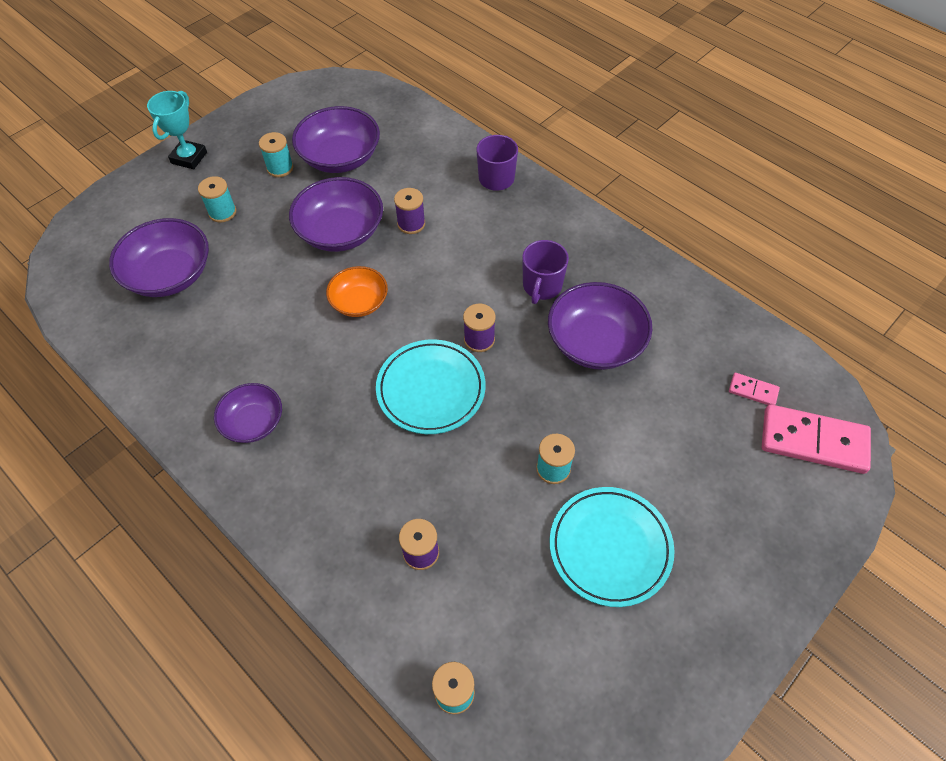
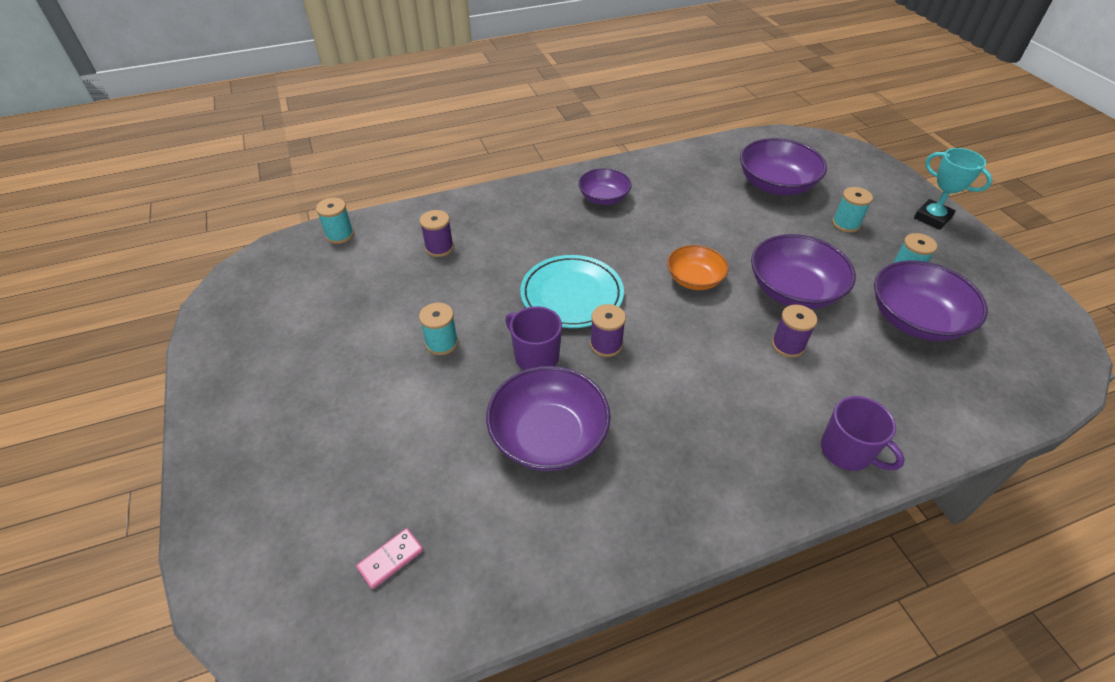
camera: 115 degrees right, 10 degrees down
purple mug [522,240,569,304] -> purple mug moved to [505,306,562,370]
turquoise plate [550,487,675,607] -> none
pink domino [762,404,871,474] -> none

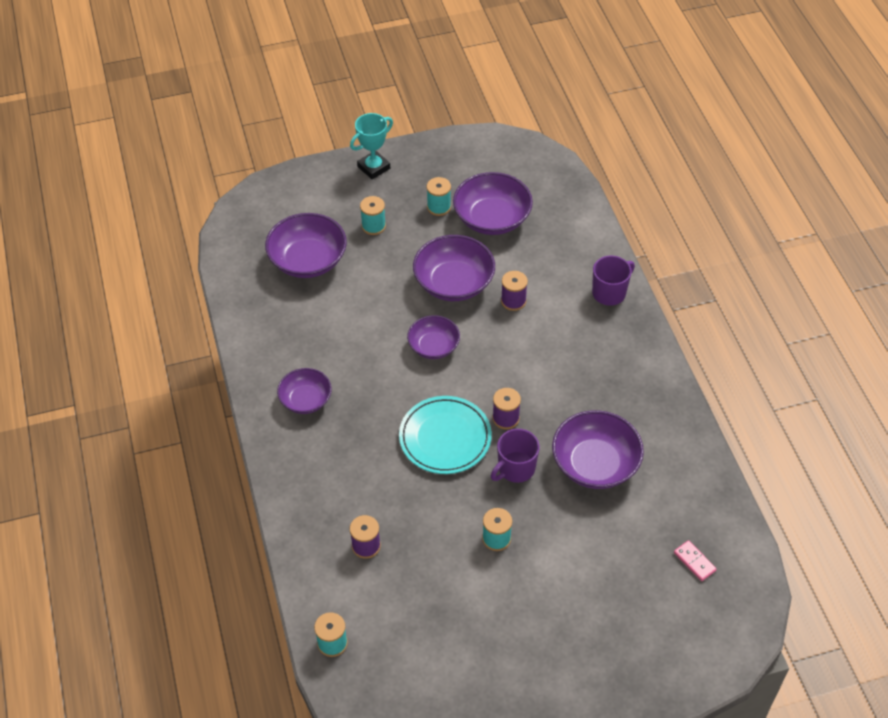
camera: 85 degrees left, 5 degrees up
orange bowl [667,245,729,290] -> purple bowl [407,315,460,359]

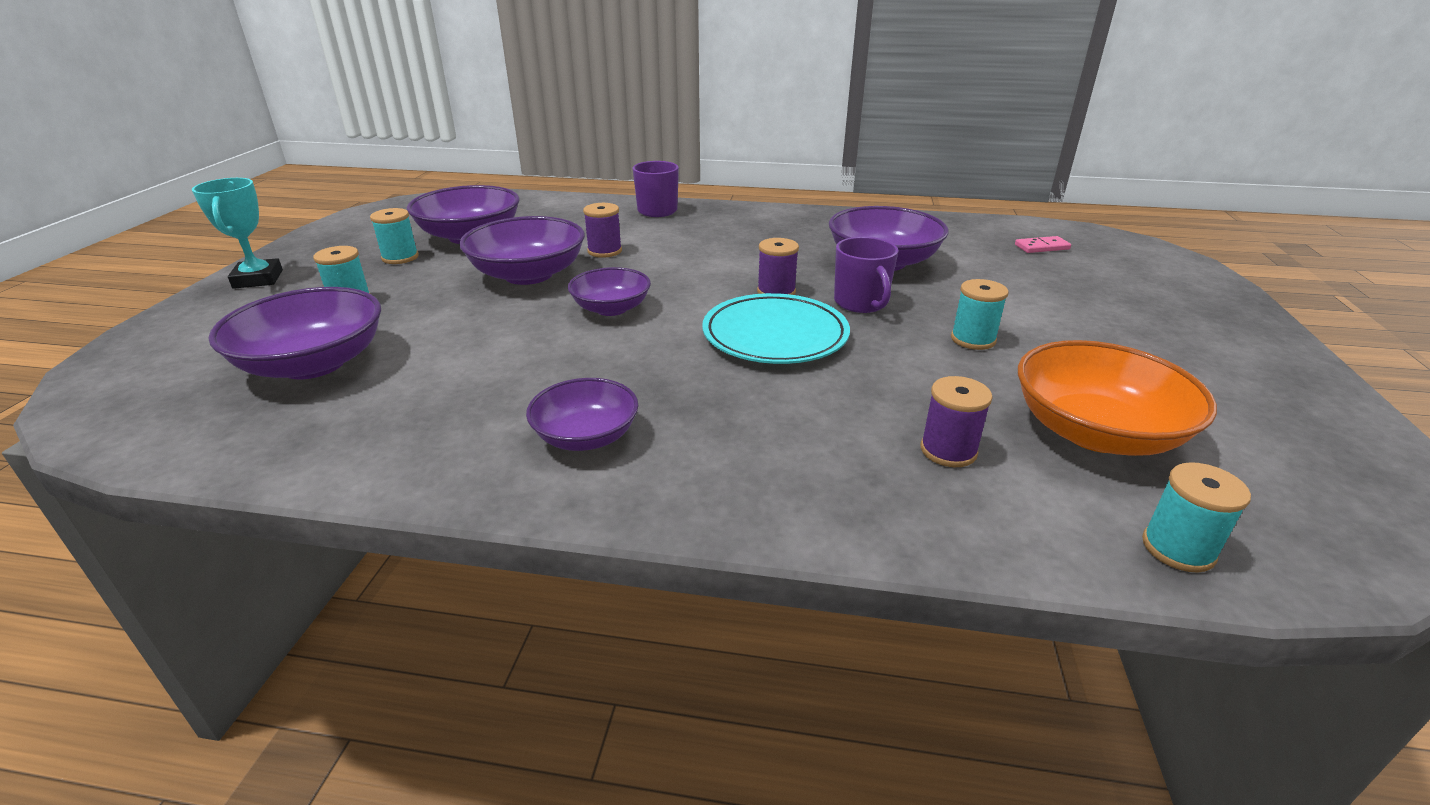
camera: 65 degrees left, 20 degrees down
none -> orange bowl [1018,340,1217,456]

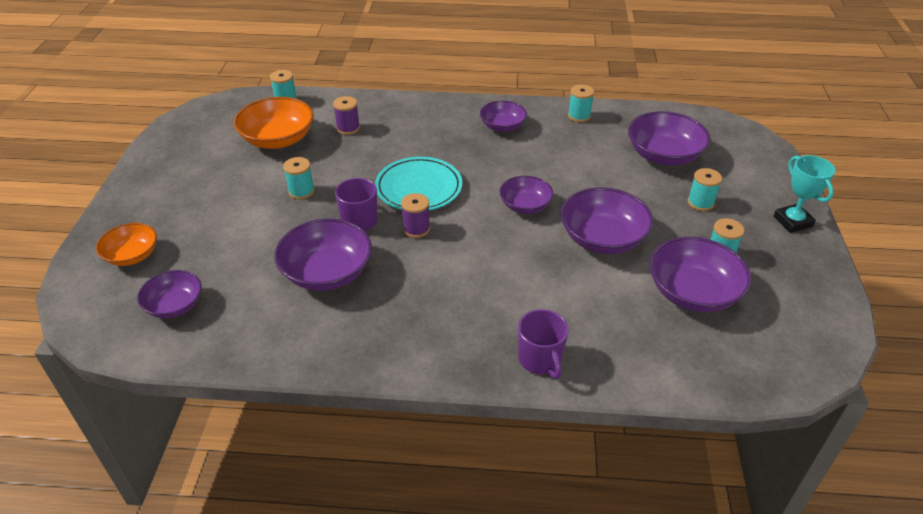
camera: 175 degrees right, 10 degrees up
purple spool [583,203,622,258] -> none
pink domino [1015,236,1071,253] -> purple bowl [137,270,202,318]
none -> orange bowl [96,223,157,266]
none -> turquoise spool [568,84,594,122]

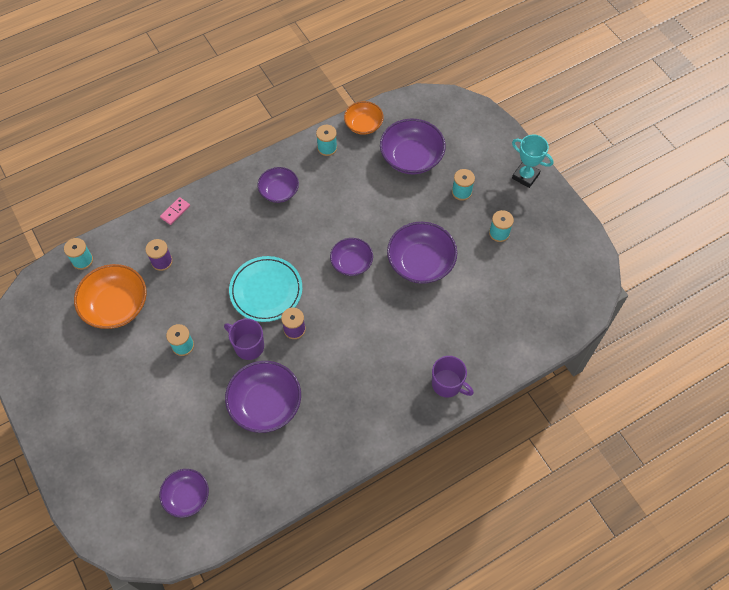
camera: 35 degrees left, 20 degrees up
orange bowl [96,223,157,266] -> orange bowl moved to [344,101,384,135]
purple bowl [649,237,751,312] -> none
none -> pink domino [160,197,190,225]

